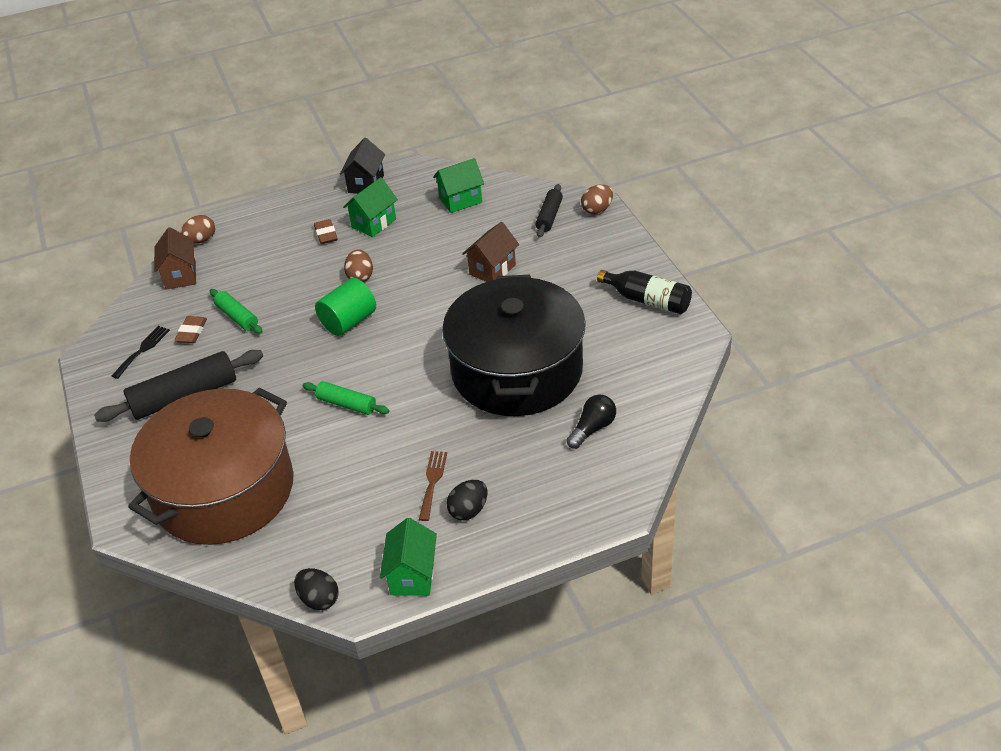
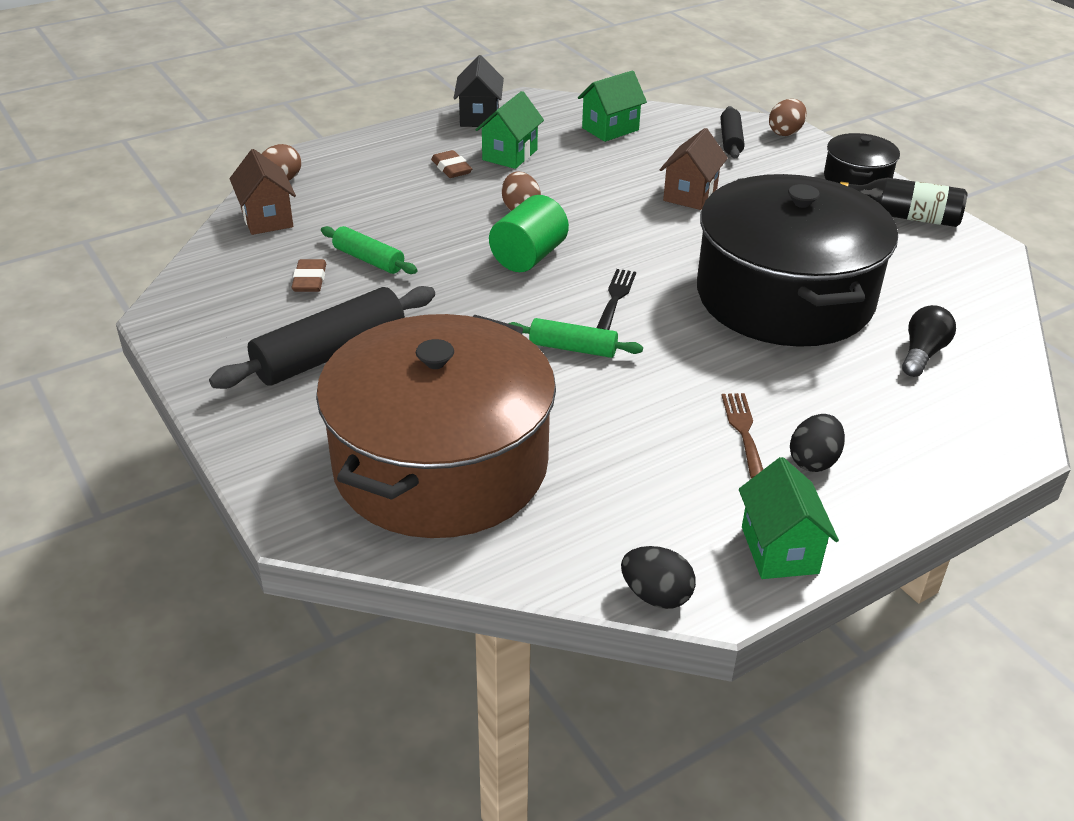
camera: 15 degrees left, 5 degrees down
black fork [112,326,170,379] -> black fork moved to [597,269,636,330]
none -> black pot [824,133,900,185]

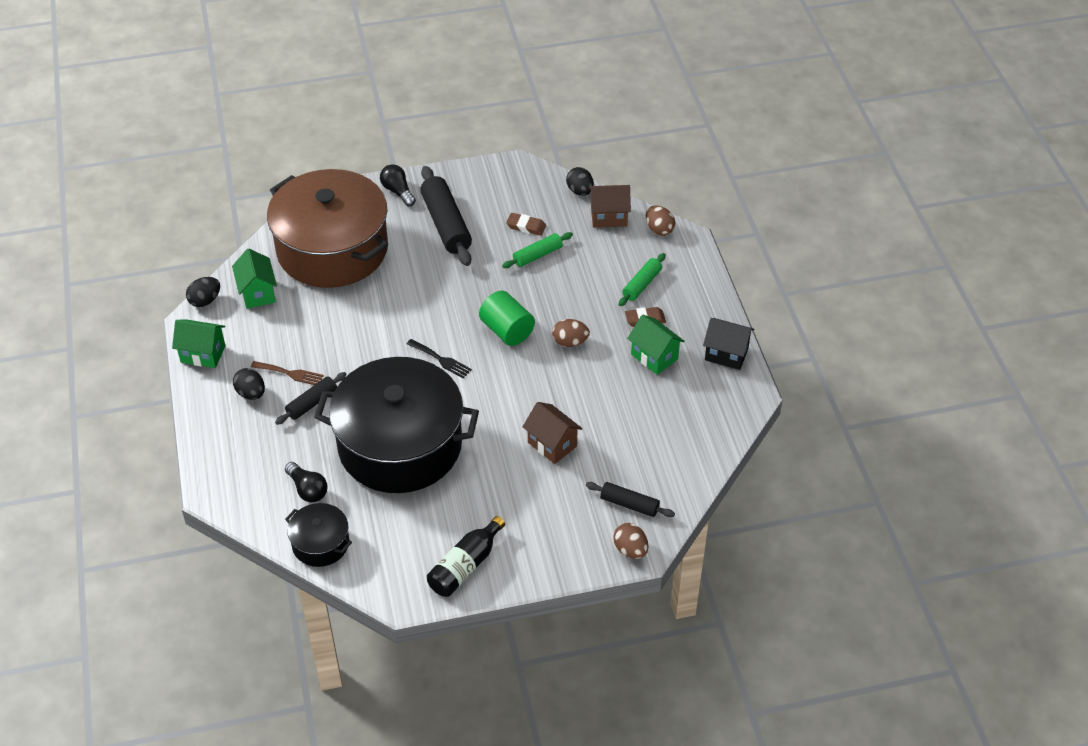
camera: 110 degrees right, 10 degrees up
green rolling pin [508,318,643,358] -> green rolling pin moved to [618,253,666,306]
green house [578,70,647,142] -> green house moved to [232,249,277,309]
black pot [824,133,900,185] -> black pot moved to [285,503,352,567]
none -> black rolling pin [275,372,347,425]
none -> black light bulb [380,164,416,206]
none -> black egg [566,167,594,196]

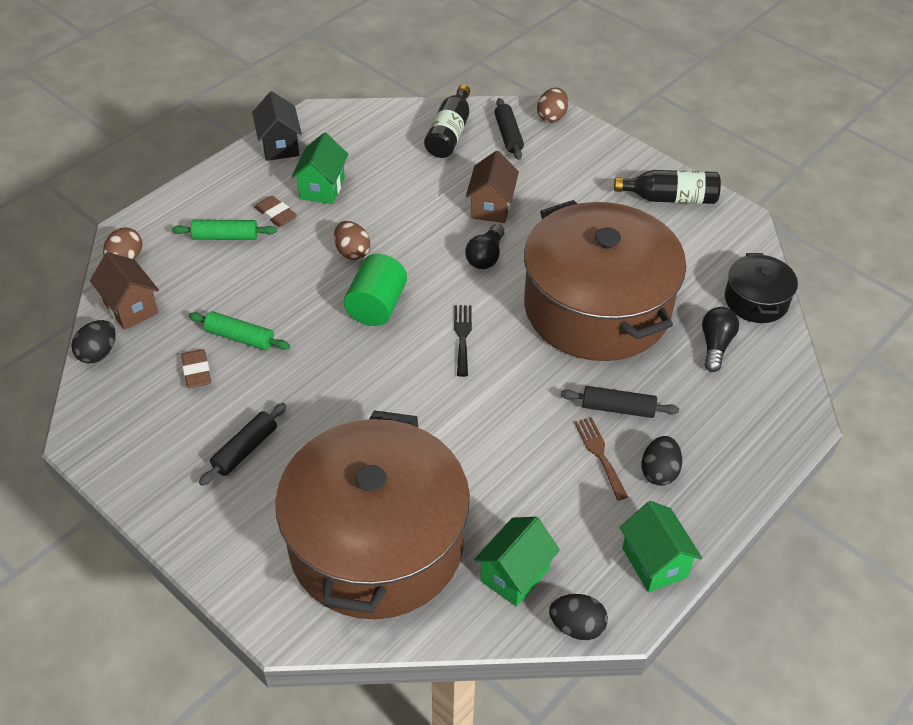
camera: 125 degrees left, 0 degrees up
black pot [314,357,479,493] -> brown pot [524,200,686,361]
black light bulb [380,164,416,206] -> black light bulb moved to [465,224,504,269]
black rolling pin [420,166,472,266] -> black rolling pin [199,403,286,486], size x0.56
none -> black bottle [424,85,470,158]

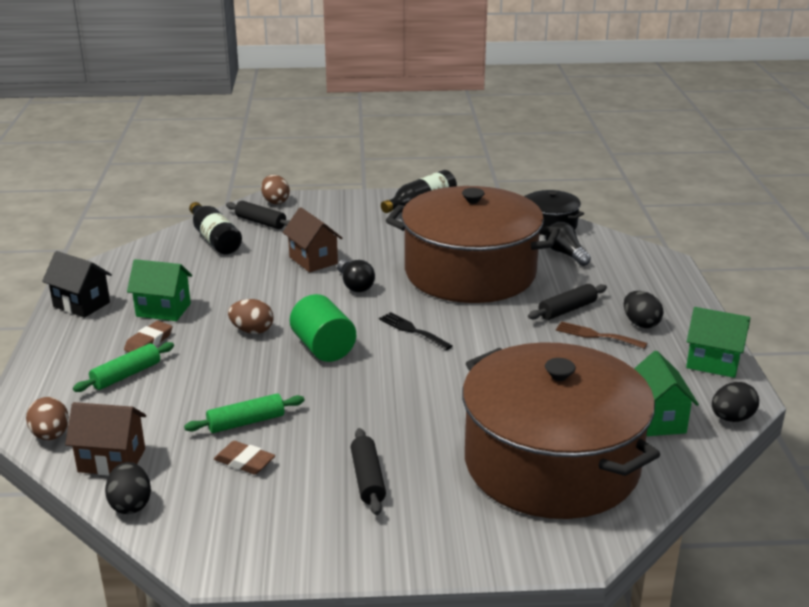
camera: 45 degrees left, 20 degrees down
brown eraser [254,196,297,227] -> brown eraser turned 60 degrees counterclockwise [124,321,173,352]
green house [291,132,348,204] -> green house turned 45 degrees counterclockwise [127,259,192,321]

